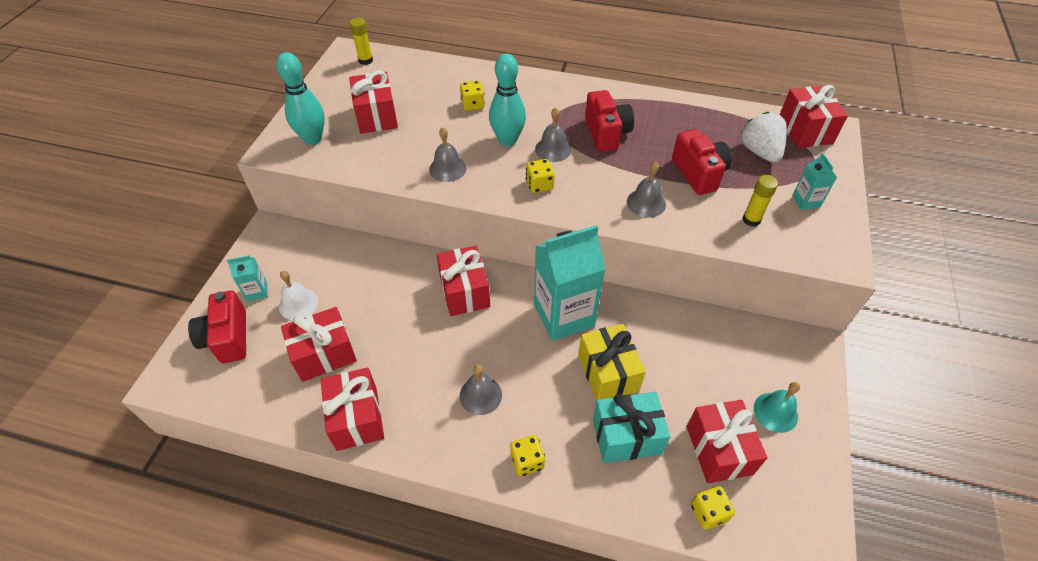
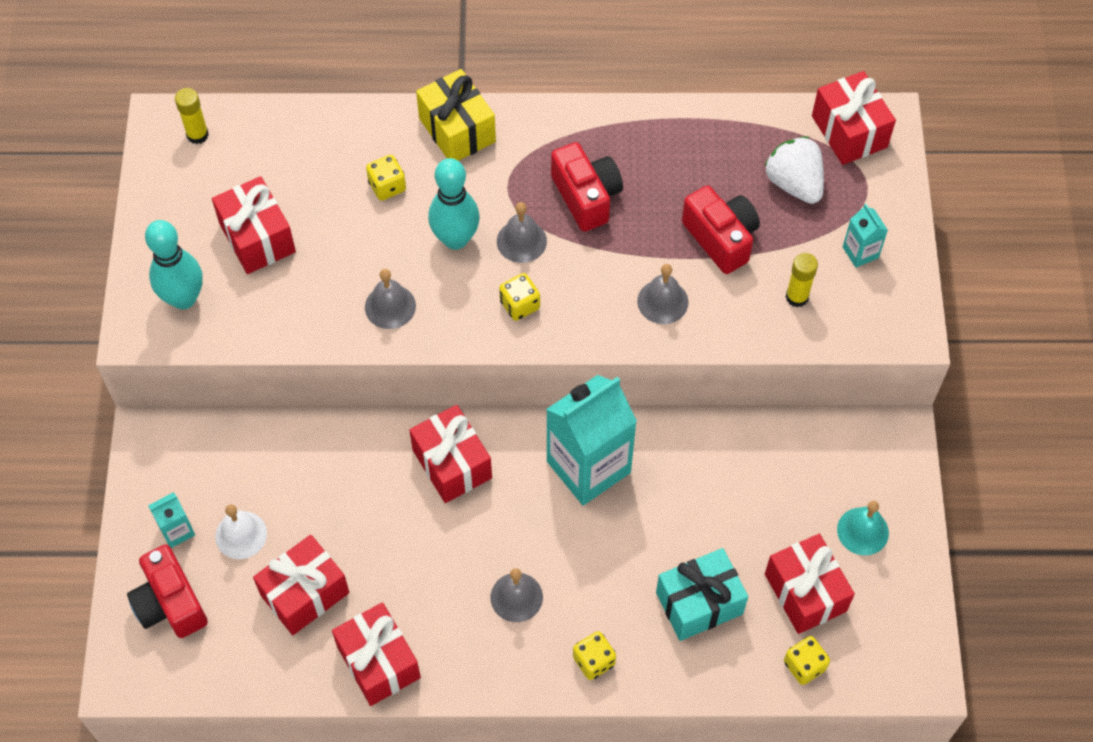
camera: 15 degrees left, 10 degrees up
yellow gift [578,324,646,401] -> yellow gift moved to [416,69,496,161]

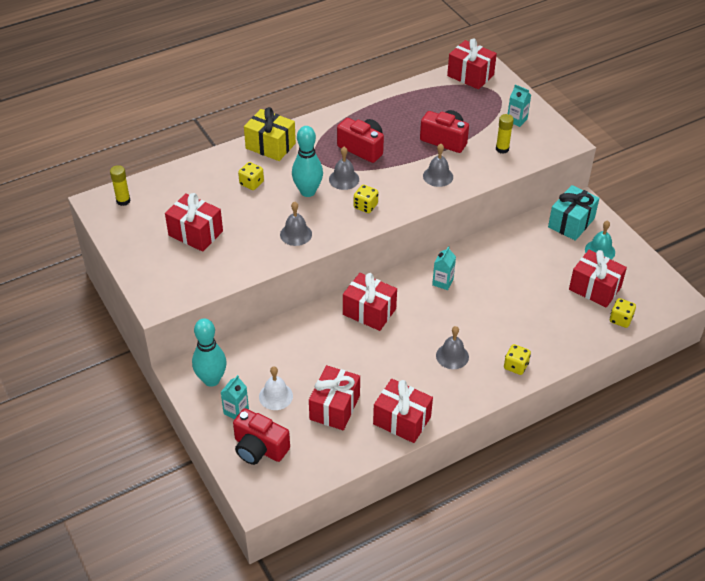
camera: 30 degrees left, 15 degrees down
turquoise bowling pin [145,220,203,309] -> turquoise bowling pin moved to [192,318,227,387]
turquoise carton [546,375,637,505] -> turquoise carton [432,246,456,290], size x0.44
turquoise gift [656,548,748,641] -> turquoise gift moved to [548,185,599,241]
white strawberry [765,136,824,204] -> none

